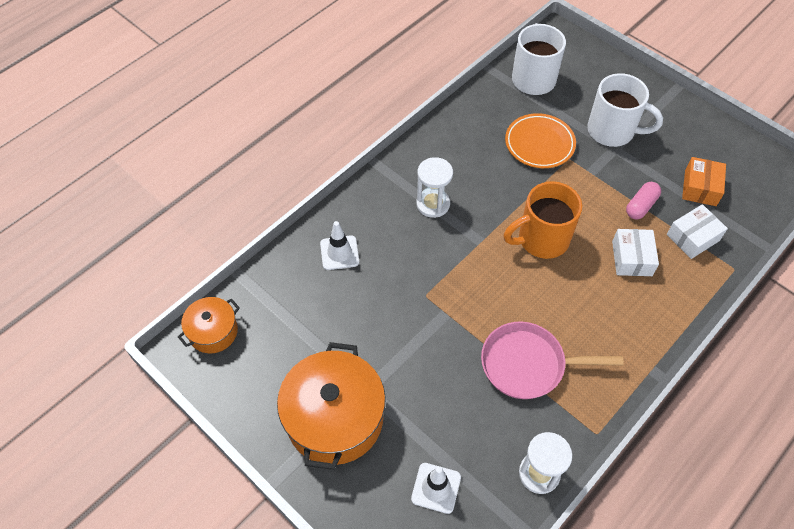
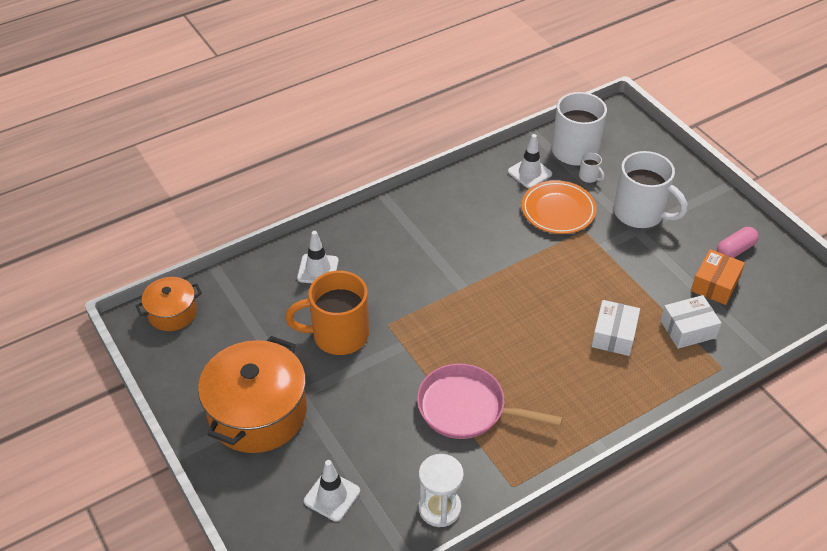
camera: 15 degrees right, 10 degrees down
white hourglass [416,157,453,218] -> none
orange mug [504,181,582,259] -> orange mug moved to [285,271,369,355]
pink capsule [626,182,661,219] -> pink capsule moved to [717,227,759,258]
none -> white traffic cone [508,134,552,188]
none -> white mug [579,152,604,183]

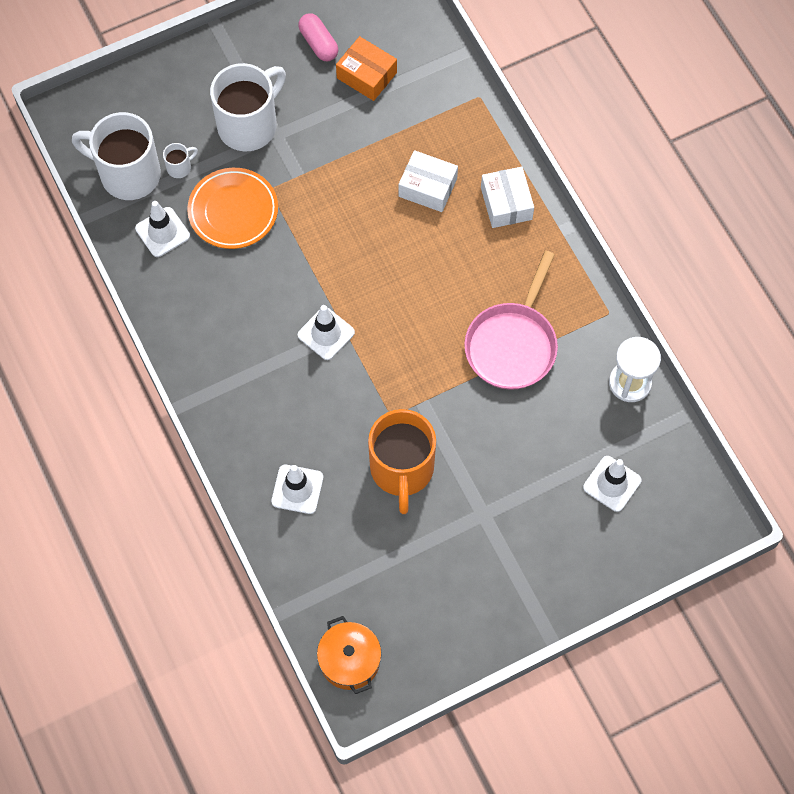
camera: 85 degrees left, 20 degrees up
orange pot [198,336,307,453] -> none
white box [660,295,722,349] -> white box moved to [481,167,534,228]
none -> white traffic cone [298,305,355,360]

